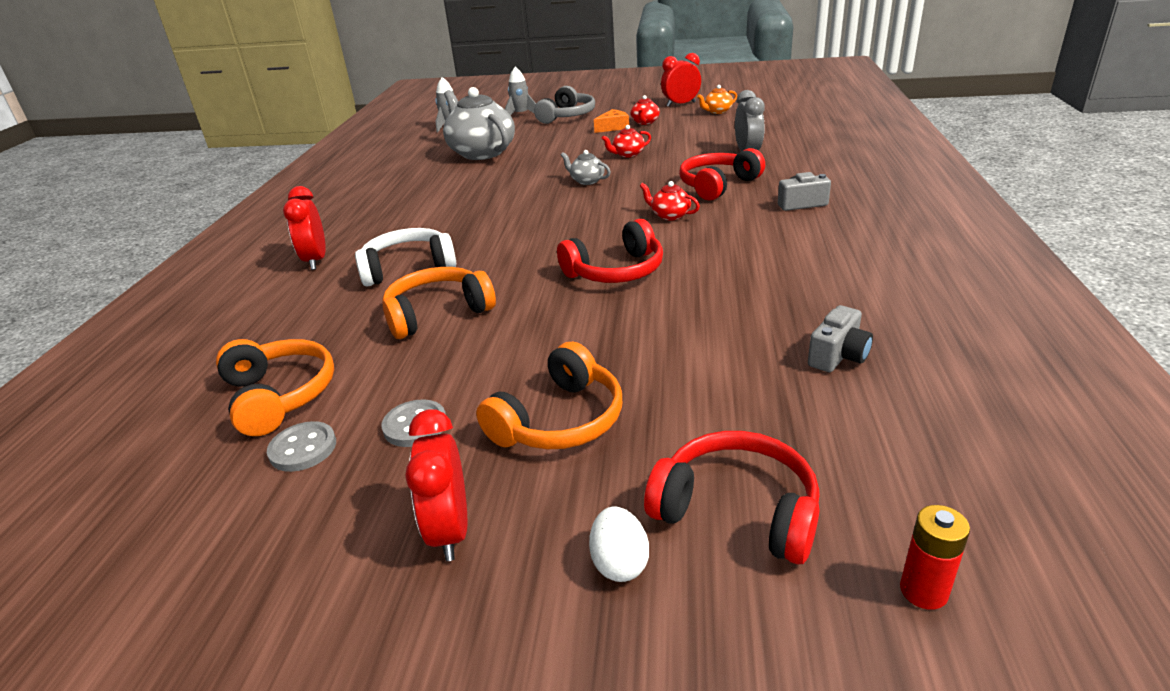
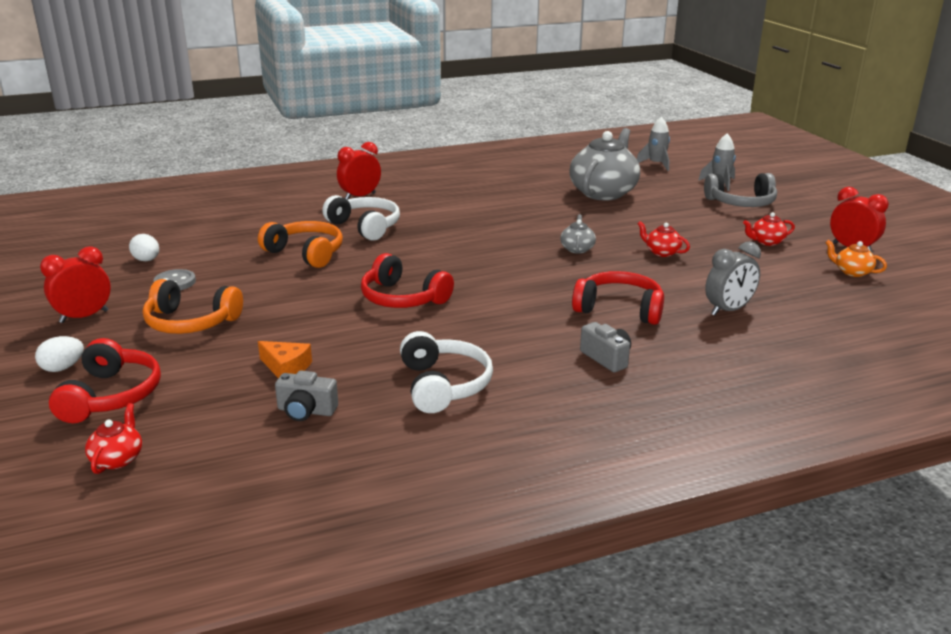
camera: 60 degrees right, 5 degrees down
orange headphones [216,339,334,436] -> none
grey button [267,421,336,472] -> white egg [129,234,159,261]
orange cheese [594,109,629,133] -> orange cheese moved to [258,341,312,378]
red teapot [640,181,700,220] -> red teapot moved to [85,403,142,474]
red battery [900,505,970,610] -> none
none -> white headphones [400,331,493,413]

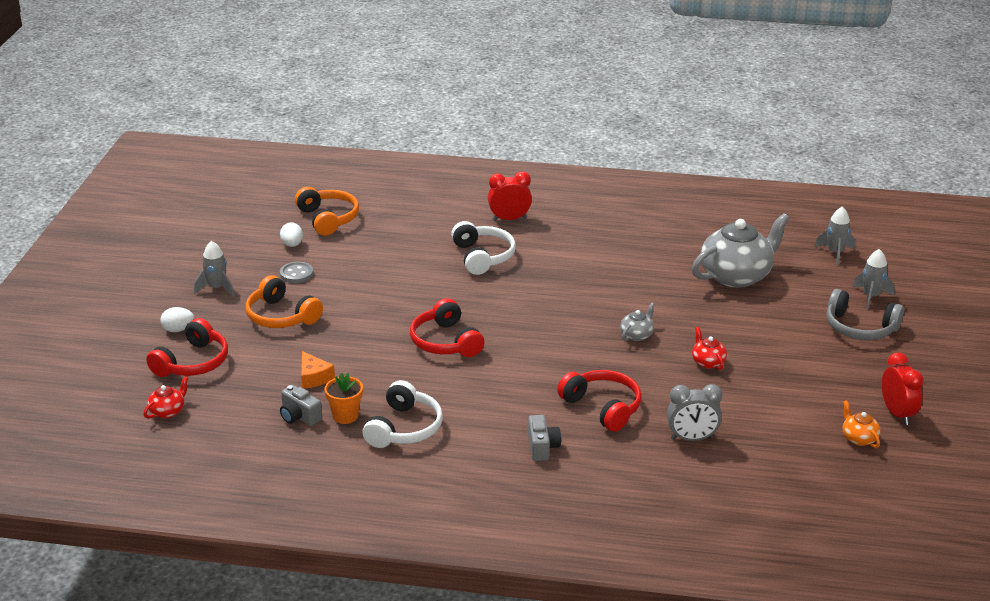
camera: 30 degrees right, 5 degrees up
red clock [40,246,111,323] -> grey rocket [194,241,235,297]
orange headphones [258,221,343,268] -> orange headphones moved to [295,187,359,236]
red teapot [743,212,795,246] -> none
none -> orange flower pot [325,373,363,424]

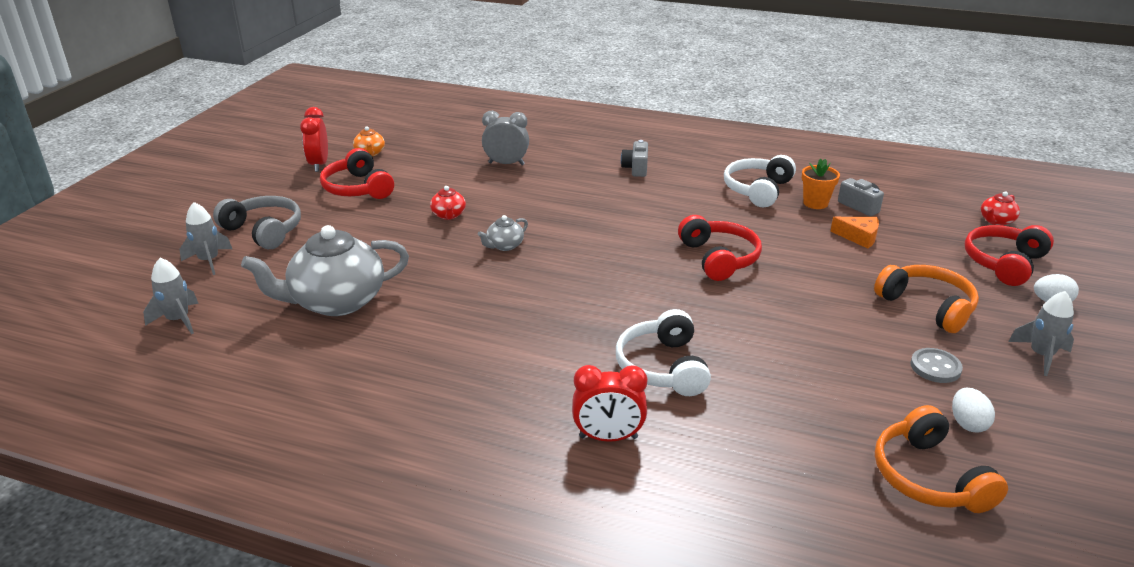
camera: 170 degrees left, 0 degrees up
orange cheese [301,351,335,388] -> orange cheese turned 135 degrees clockwise [830,217,879,249]
red headphones [557,370,642,432] -> red headphones moved to [320,148,394,199]

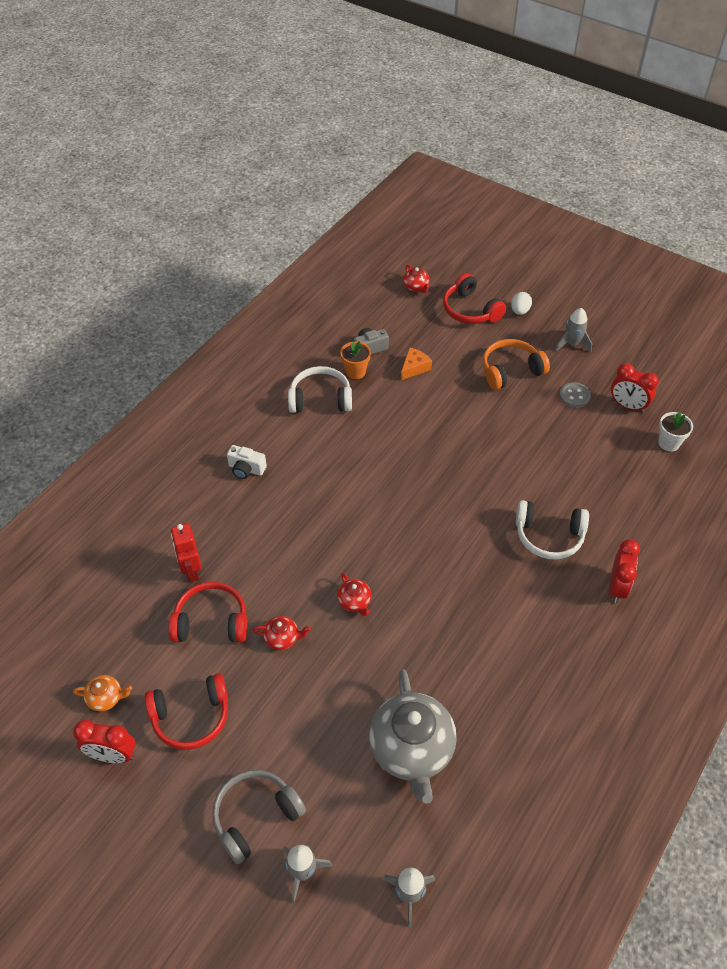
camera: 75 degrees left, 20 degrees up
grey teapot [478,215,528,251] -> red teapot [337,573,371,616]
grey clock [482,111,529,165] -> red robot [171,523,202,582]
grey camera [621,140,648,177] -> white camera [227,445,267,479]
red headphones [678,215,762,281] -> red headphones moved to [168,582,247,642]
white headphones [724,155,796,207] -> white headphones turned 135 degrees clockwise [288,366,352,413]
orange headphones [875,405,1008,513] -> white flower pot [658,412,693,452]
white egg [952,388,995,433] -> red clock [611,363,659,413]

